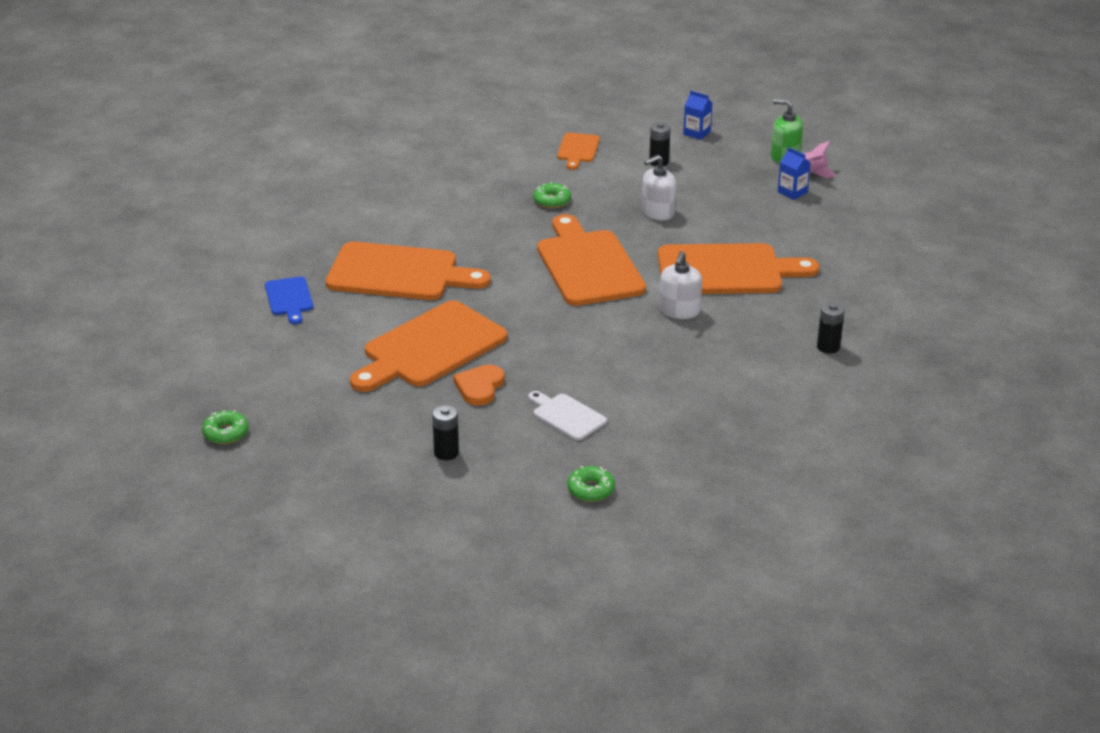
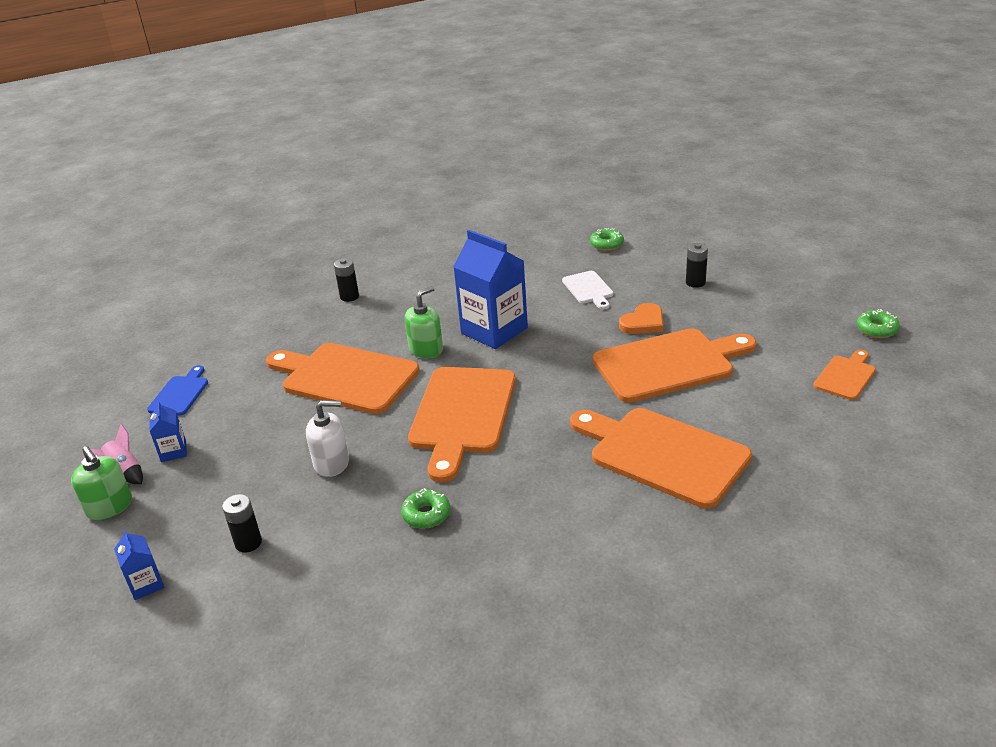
camera: 150 degrees left, 0 degrees up
blue cutting board [265,277,313,324] -> blue cutting board moved to [147,365,208,416]
orange cutting board [557,133,600,170] -> orange cutting board moved to [813,350,876,400]
white soap dispenser [659,251,702,319] -> green soap dispenser [404,286,443,358]
none -> blue carton [453,230,528,349]

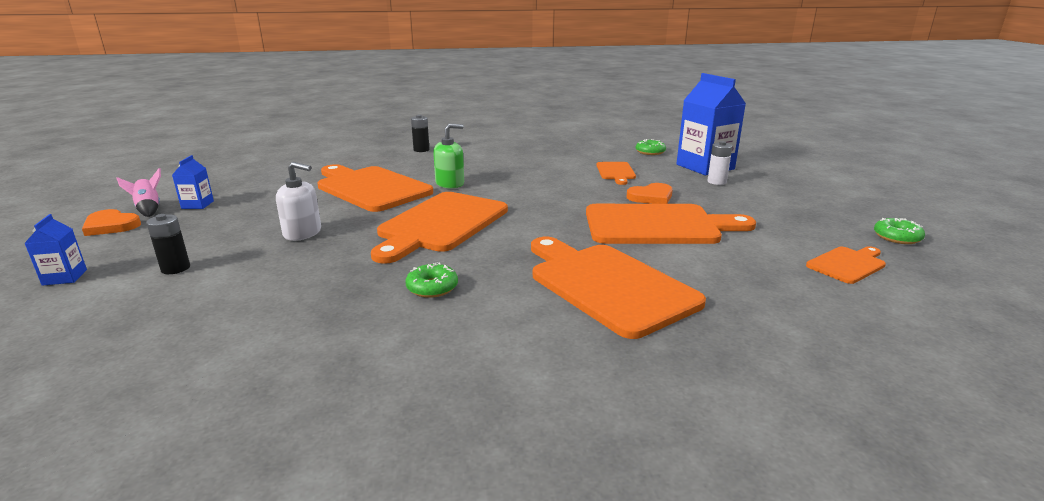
camera: 15 degrees right, 10 degrees down
green soap dispenser [71,446,132,520] -> orange heart [82,209,141,236]
blue cutting board [147,365,208,416] -> none
green donut [401,488,450,529] -> green donut moved to [405,262,458,298]
blue carton [453,230,528,349] -> blue carton moved to [676,73,746,175]
white cutting board [562,271,613,310] -> orange cutting board [596,162,636,185]
black battery [686,243,708,288] -> white battery [707,141,732,185]

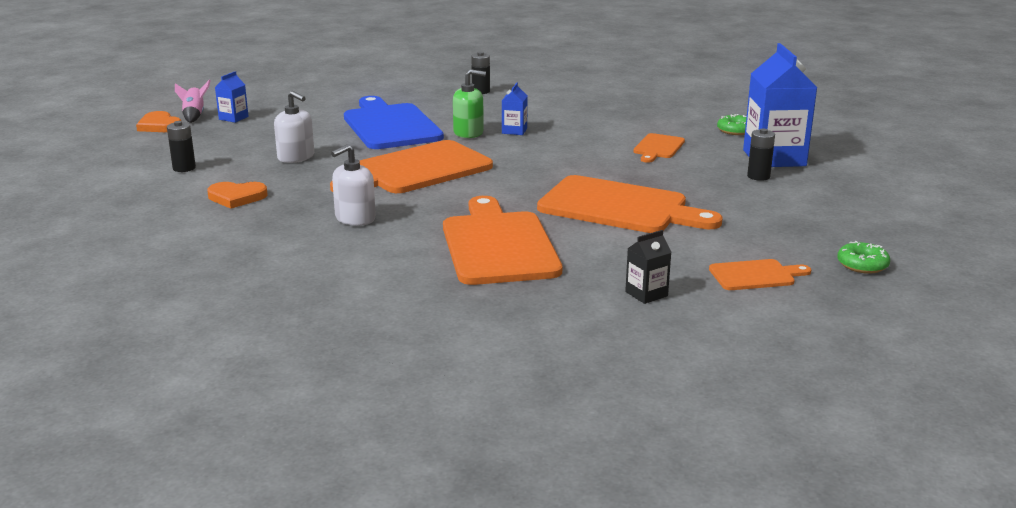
camera: 25 degrees right, 0 degrees up
blue carton [25,214,87,286] -> blue carton moved to [502,83,528,135]
orange cutting board [317,164,433,212] -> blue cutting board [344,96,444,149]
green donut [405,262,458,298] -> white soap dispenser [331,144,376,226]
orange heart [627,183,673,204] -> orange heart moved to [207,182,267,209]
white battery [707,141,732,185] -> black battery [747,128,775,181]
none -> black carton [625,230,672,304]

